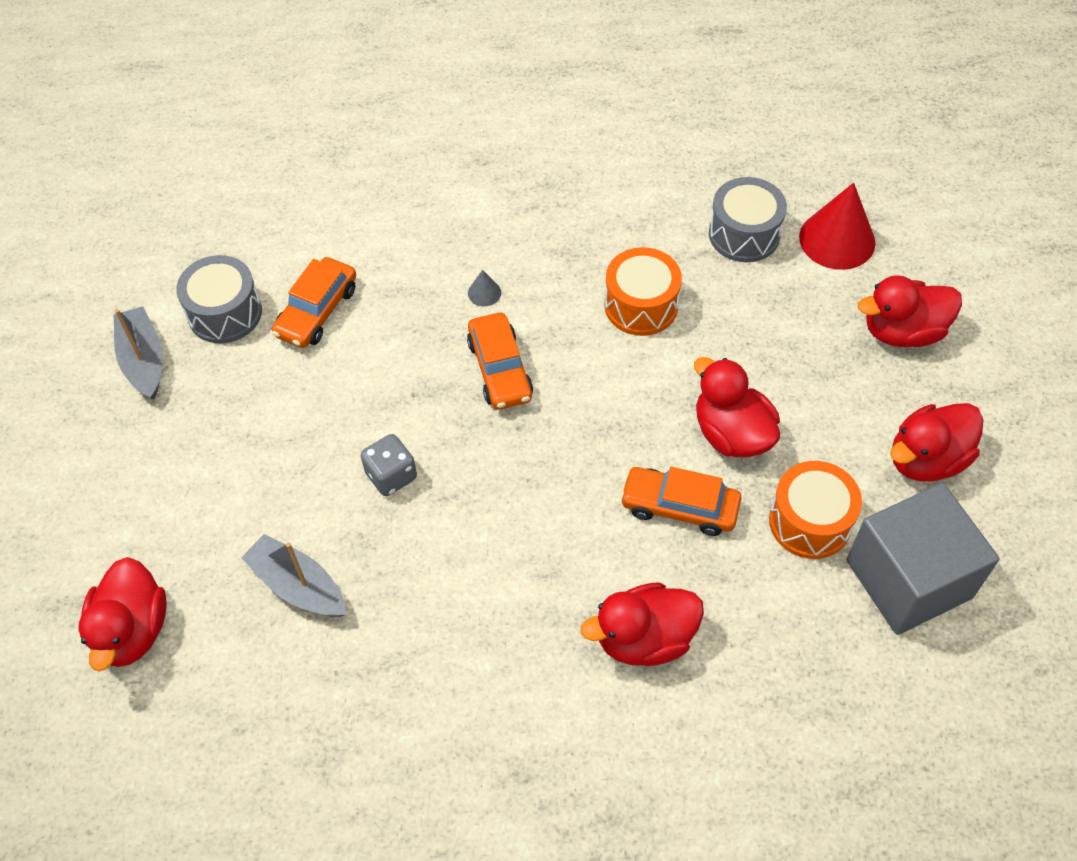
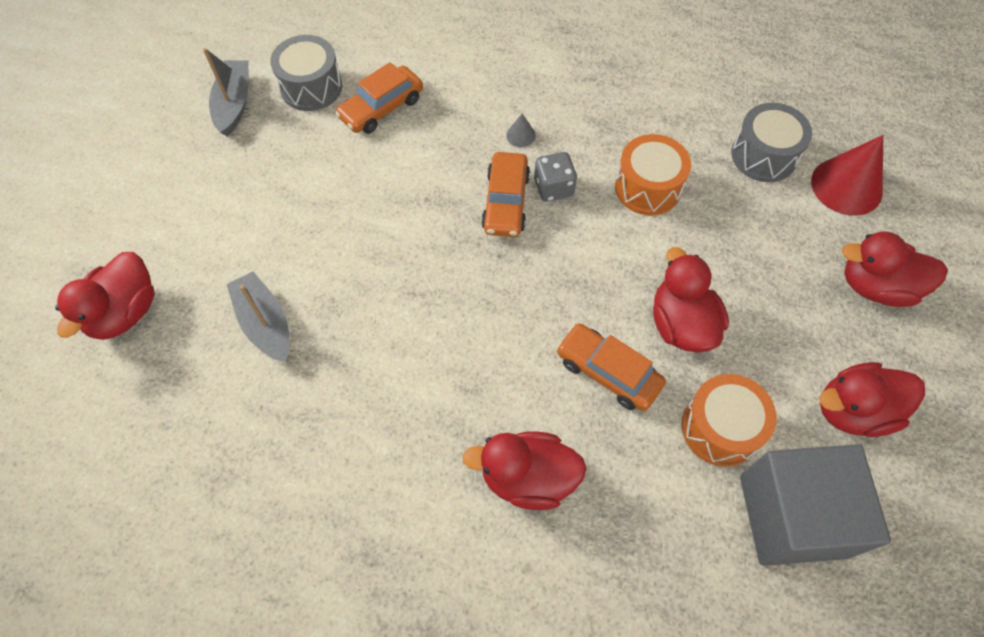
camera: 20 degrees right, 5 degrees up
grey dice [361,434,417,496] -> grey dice moved to [534,152,577,202]

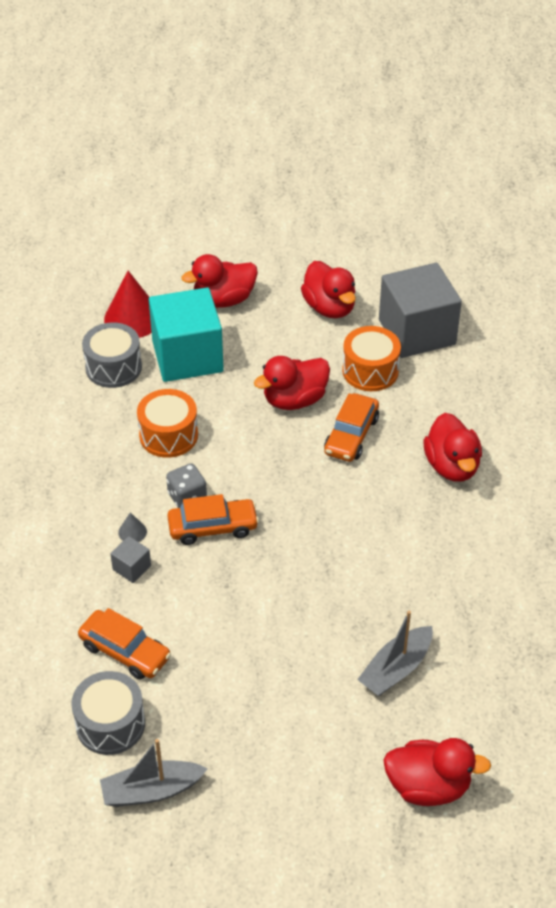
camera: 105 degrees left, 15 degrees down
red duck [842,232,948,307] -> red duck turned 75 degrees clockwise [181,254,258,308]
none -> grey cube [110,536,151,583]
none -> turquoise cube [149,288,224,382]

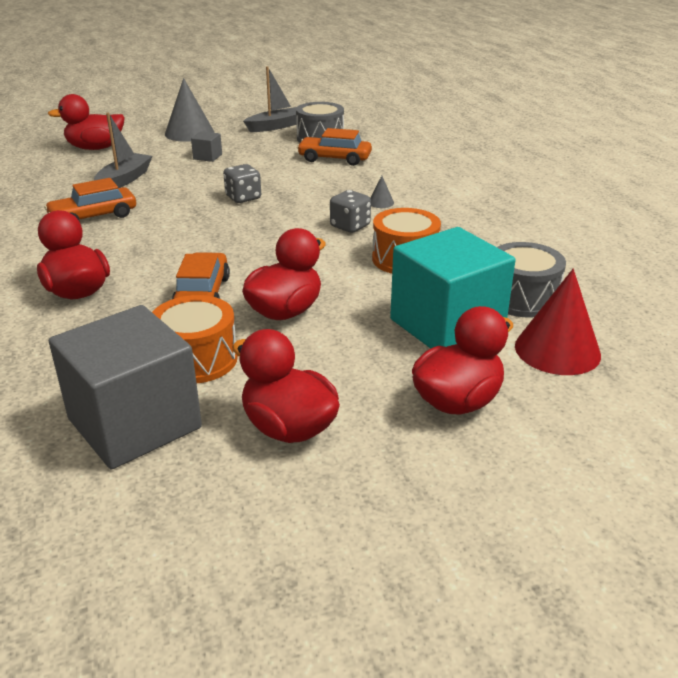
camera: 160 degrees right, 15 degrees down
grey cube [110,536,151,583] -> grey cube moved to [191,131,222,162]
orange car [167,494,259,545] -> orange car moved to [44,178,136,220]
none -> grey cone [165,78,214,142]
none -> grey dice [223,164,261,203]

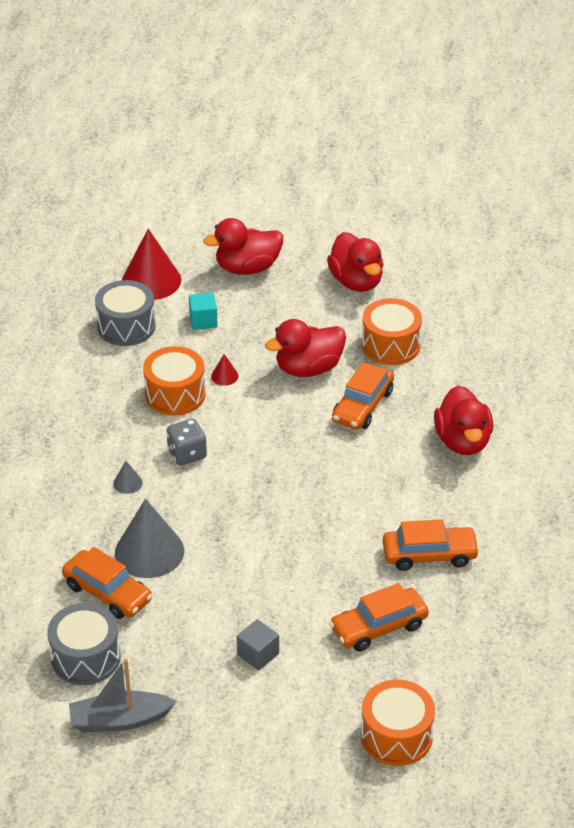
camera: 155 degrees left, 10 degrees up
red duck [48,94,125,150] -> orange drum [361,680,435,766]
grey cube [49,305,202,469] -> none
grey boat [94,113,152,188] -> orange car [329,583,429,651]
grey cone [165,78,214,142] -> grey cone moved to [115,499,184,578]
grey dice [223,164,261,203] -> none
turquoise cube [390,227,515,349] -> turquoise cube [189,293,218,330], size x0.40
none -> red cone [211,354,239,386]

